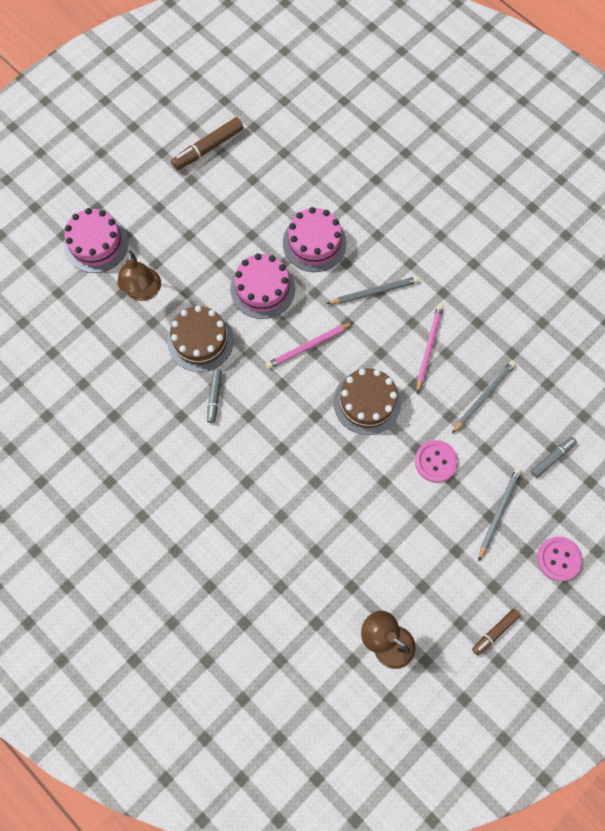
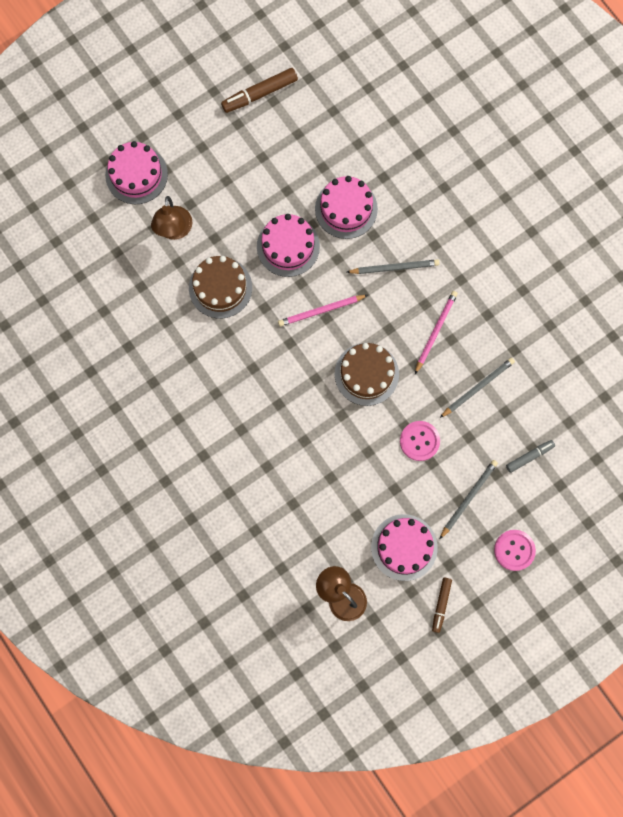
camera: 10 degrees right, 5 degrees up
grey marker [207,369,222,423] -> none
brown marker [472,609,521,655] -> brown marker turned 45 degrees counterclockwise [432,577,452,633]
none -> pink cake [371,514,438,581]

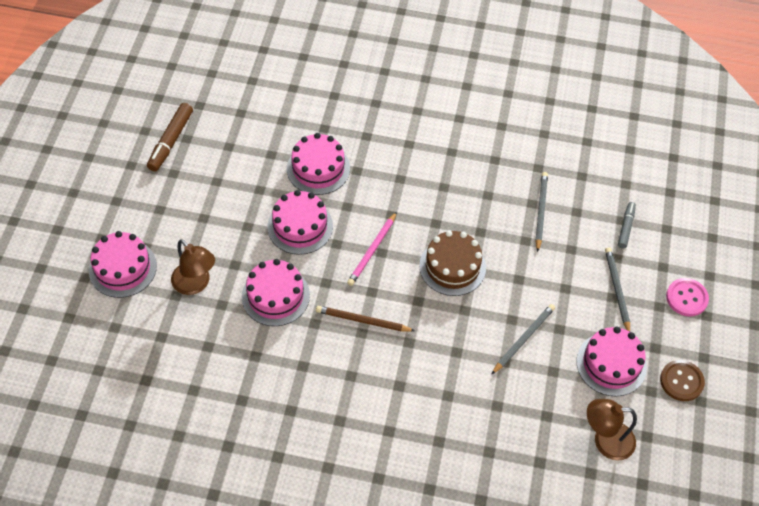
camera: 45 degrees left, 20 degrees down
brown cake [189,256,252,318] -> pink cake [242,259,310,326]
grey pencil [347,259,440,274] -> grey pencil moved to [491,304,555,375]
pink button [400,421,440,461] -> none
pink pencil [415,291,458,374] -> none
brown marker [432,577,452,633] -> brown button [660,360,705,401]
none -> brown pencil [316,306,415,332]

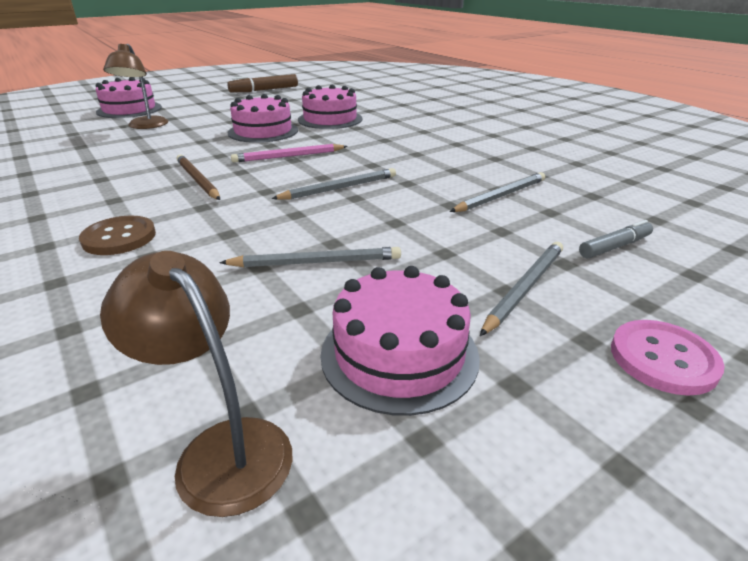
camera: 45 degrees right, 25 degrees down
pink cake [242,259,310,326] -> none
brown cake [419,230,486,296] -> grey pencil [271,168,396,200]
brown button [660,360,705,401] -> brown button moved to [79,216,156,255]

